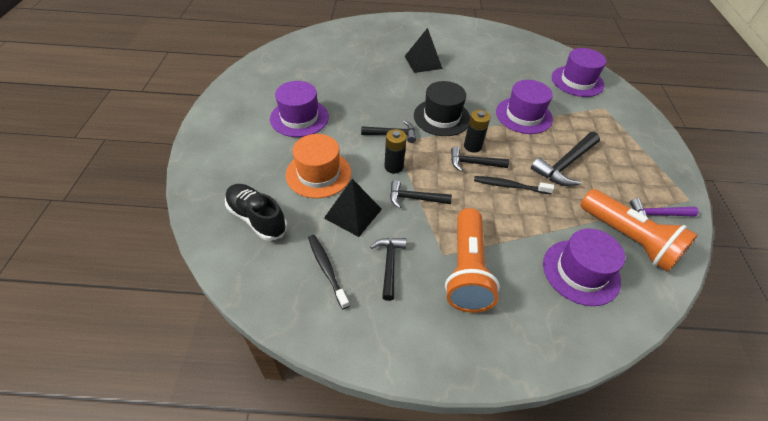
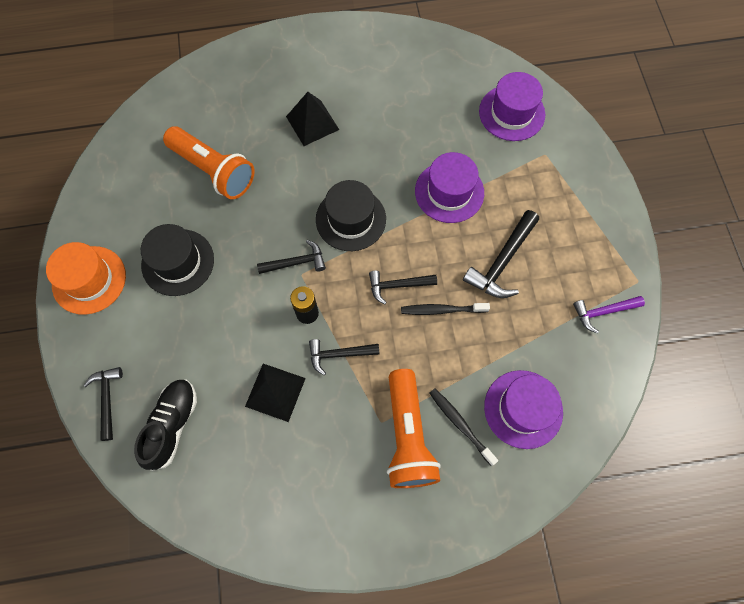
camera: 10 degrees left, 20 degrees up
black shoe [225,184,287,241] -> black shoe turned 75 degrees clockwise [134,380,197,471]
purple hat [270,81,329,137] -> black hat [141,224,214,296]
orange hat [286,134,351,198] -> orange hat moved to [46,242,126,315]
black toothbrush [308,235,349,309] -> black toothbrush moved to [430,389,498,466]
black hammer [370,238,406,301] -> black hammer moved to [83,367,123,441]
black battery [464,110,490,153] -> none
orange flashlight [580,189,698,272] -> orange flashlight moved to [163,126,255,199]

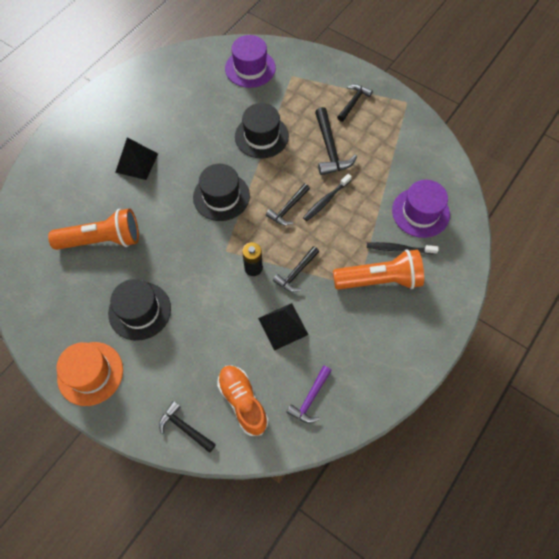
camera: 45 degrees left, 5 degrees down
black shoe [134,380,197,471] -> orange shoe [217,365,268,436]
black hammer [257,240,326,274] -> black hammer moved to [337,84,373,122]
orange flashlight [387,369,441,488] -> orange flashlight turned 45 degrees counterclockwise [333,249,424,290]
purple hat [415,152,484,223] -> black hat [235,103,289,158]
purple hammer [573,296,645,333] -> purple hammer moved to [286,366,332,423]

